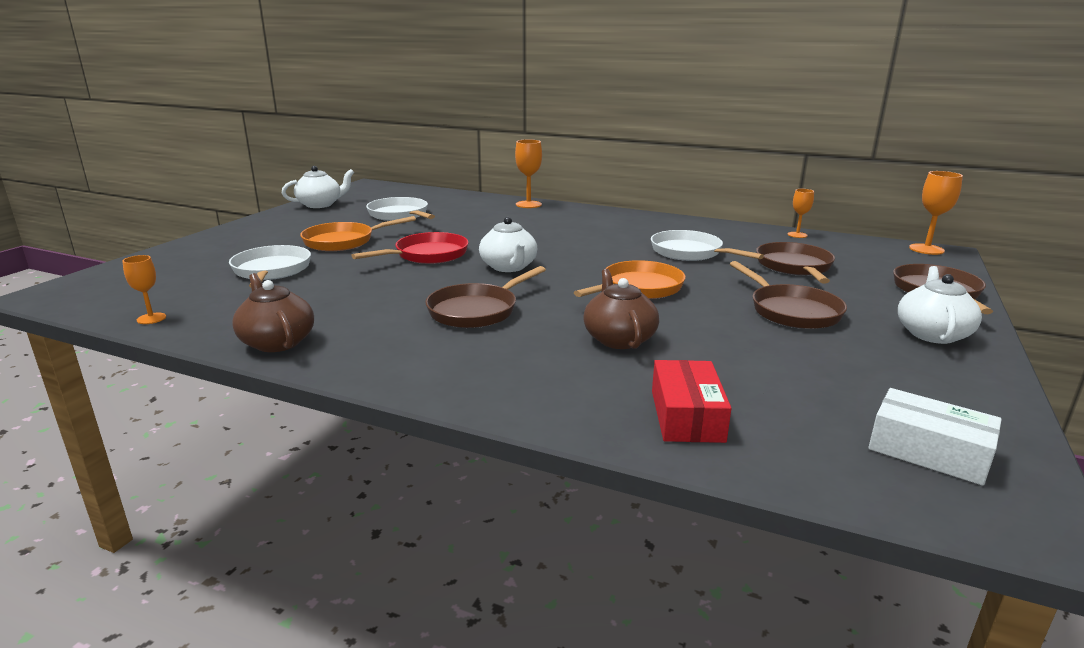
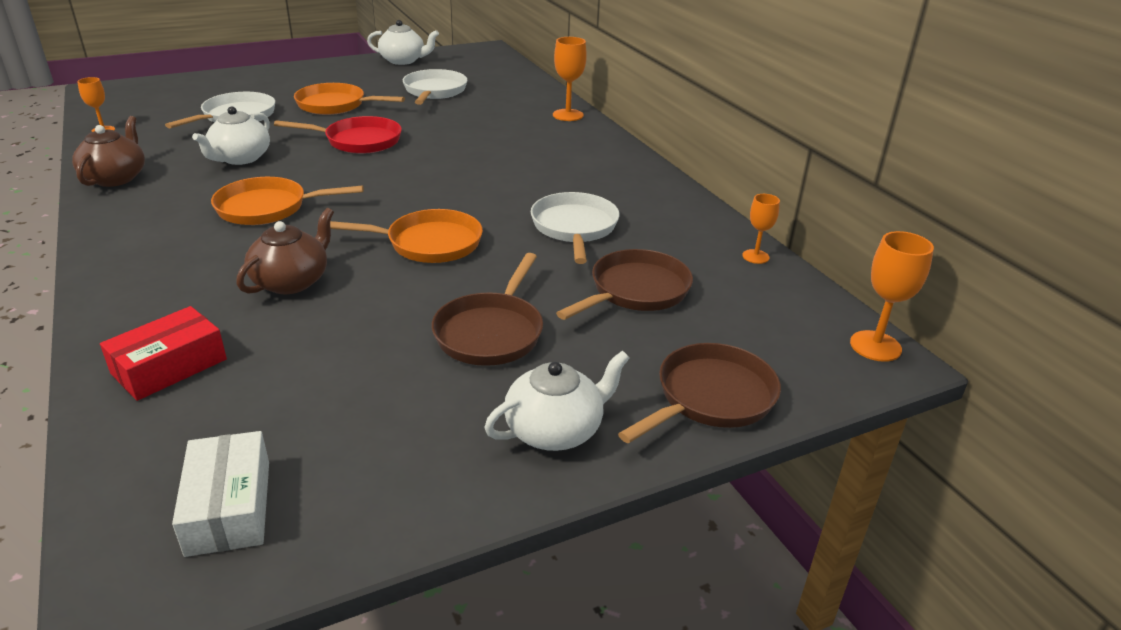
camera: 40 degrees right, 10 degrees up
brown pan [425,266,546,328] -> orange pan [211,177,364,225]
white teapot [479,217,537,272] -> white teapot moved to [192,106,270,165]

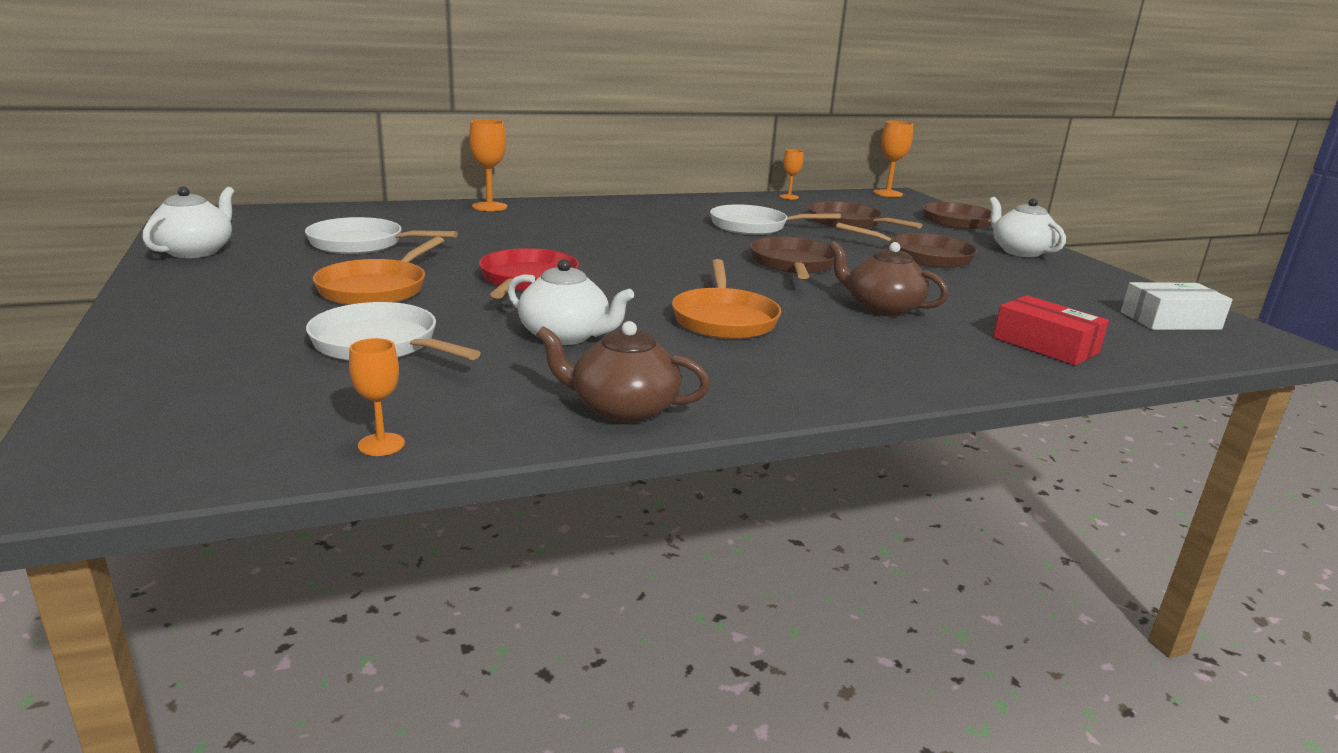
camera: 85 degrees left, 10 degrees down
orange pan [330,209,483,263] -> brown pan [750,237,834,279]

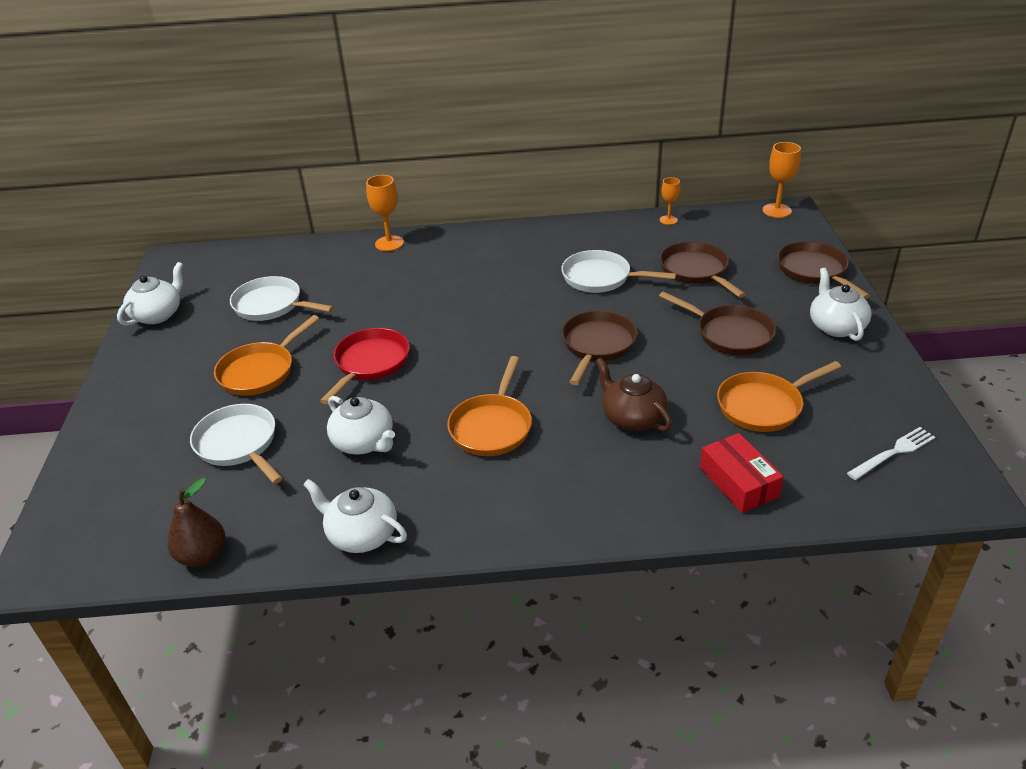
camera: 20 degrees right, 15 degrees up
orange goblet [349,338,405,456] -> brown pear [167,478,225,567]
brown teapot [536,321,710,424] -> white teapot [303,479,407,553]
white box [1121,282,1233,330] -> white fork [847,427,935,480]
none -> orange pan [717,361,841,432]

